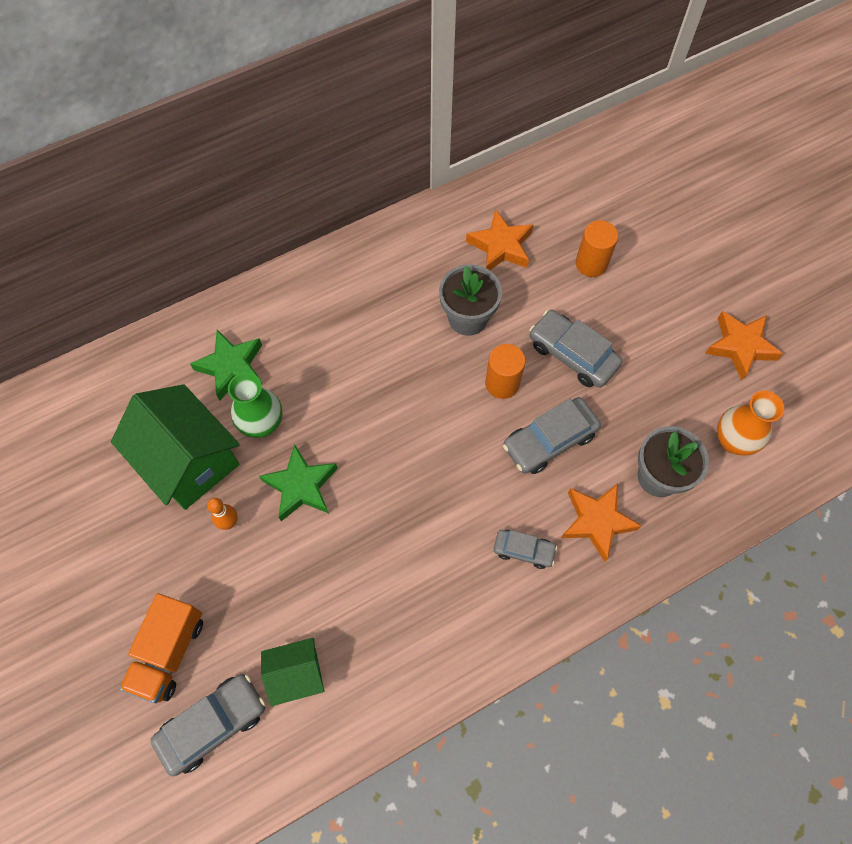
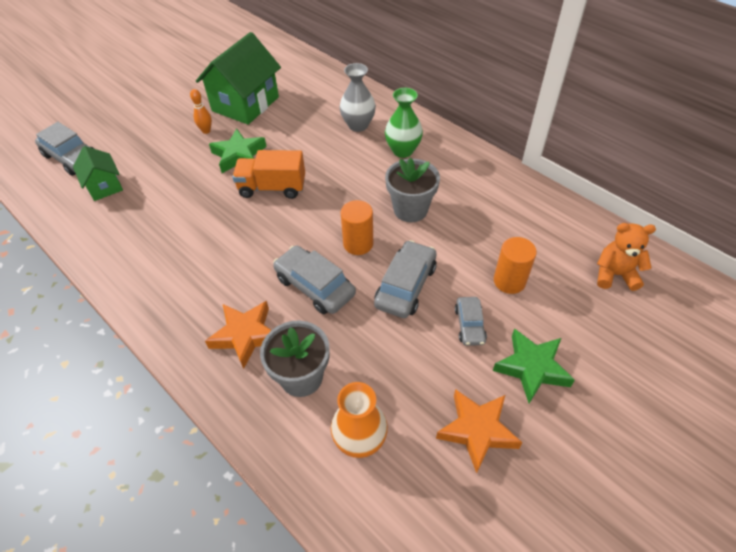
camera: 75 degrees right, 15 degrees down
orange truck [119,593,203,703] -> orange truck moved to [232,150,305,199]
green star [190,330,263,401] -> green star moved to [493,328,575,403]
green vase [228,372,282,438] -> green vase moved to [385,88,423,158]
orange star [466,209,533,270] -> none
grey car [494,530,557,569] -> grey car moved to [455,297,487,346]
none -> grey vase [340,63,376,132]
none -> orange teddy bear [597,223,656,291]

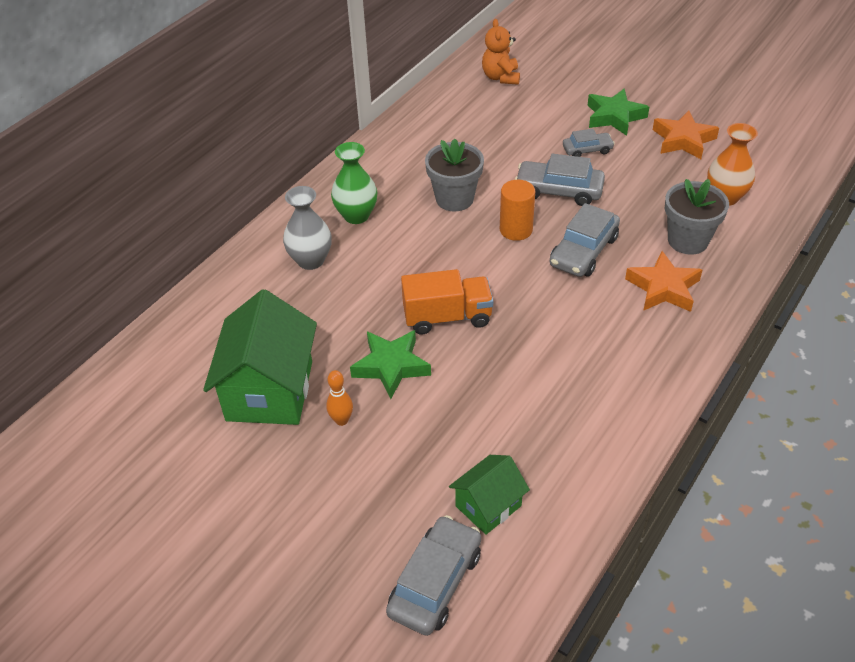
camera: 100 degrees left, 5 degrees down
green house [196,32,281,125] -> green house turned 75 degrees clockwise [203,289,317,425]
orange truck [232,150,305,199] -> orange truck turned 90 degrees counterclockwise [401,269,493,334]
orange cylinder [494,237,537,294] -> none

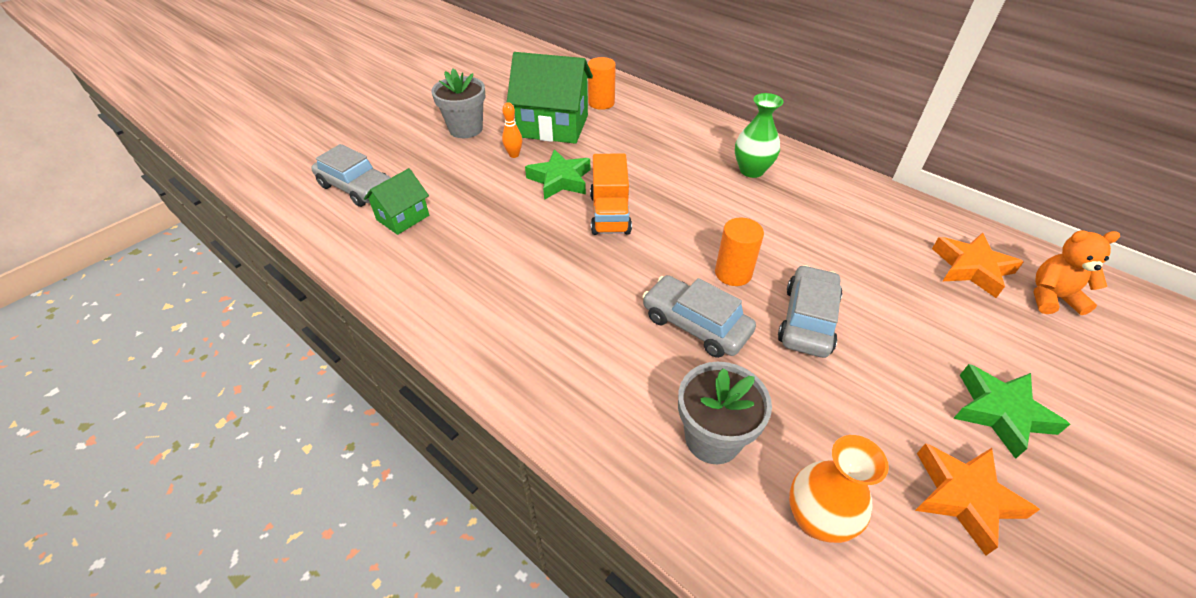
camera: 95 degrees right, 0 degrees up
grey vase [283,186,332,270] -> none
grey flower pot [425,138,484,212] -> grey flower pot moved to [431,69,486,138]
green house [449,455,530,535] -> green house turned 75 degrees clockwise [364,168,429,235]
grey car [563,129,615,157] -> none
orange star [625,251,702,312] -> orange star moved to [932,233,1024,298]
none -> orange cylinder [588,57,616,110]

